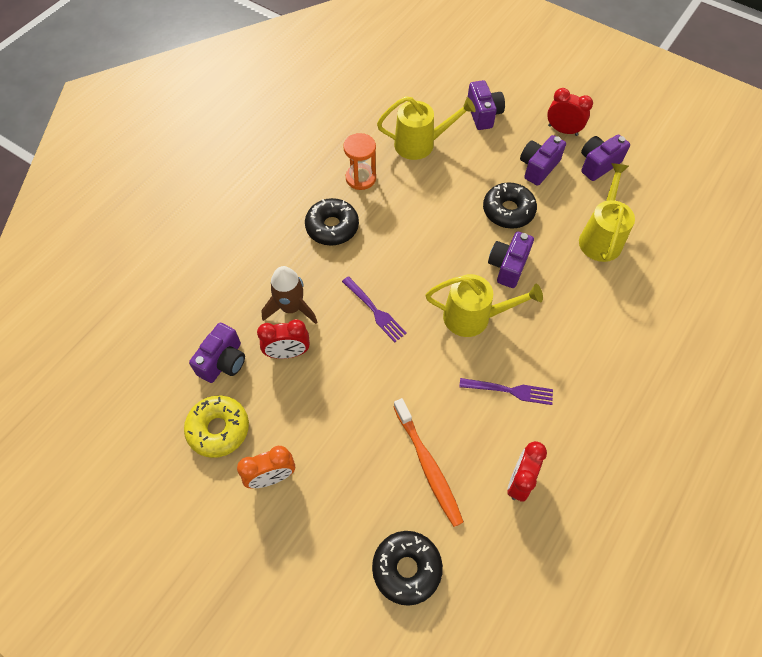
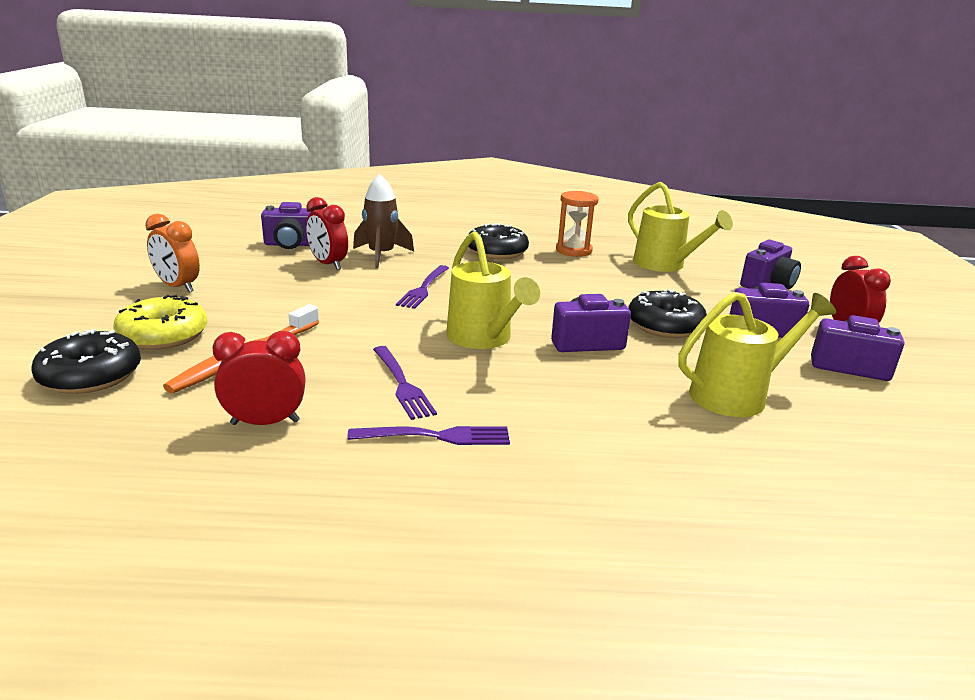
camera: 55 degrees right, 35 degrees down
yellow donut [184,396,249,458] -> yellow donut moved to [113,295,207,350]
none -> purple fork [347,426,510,445]

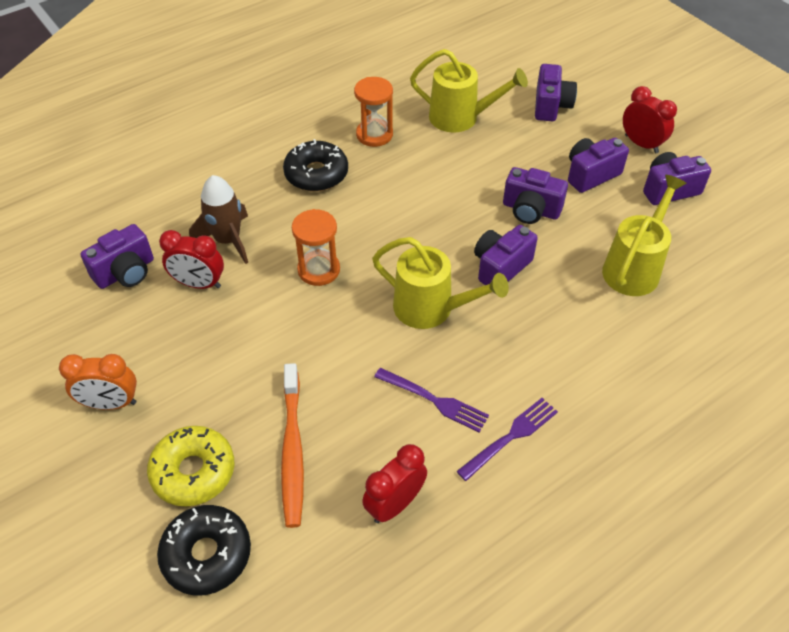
camera: 35 degrees left, 25 degrees up
purple fork [396,265,449,309] -> orange hourglass [292,209,340,286]
black donut [628,289,707,338] -> purple camera [503,167,568,224]

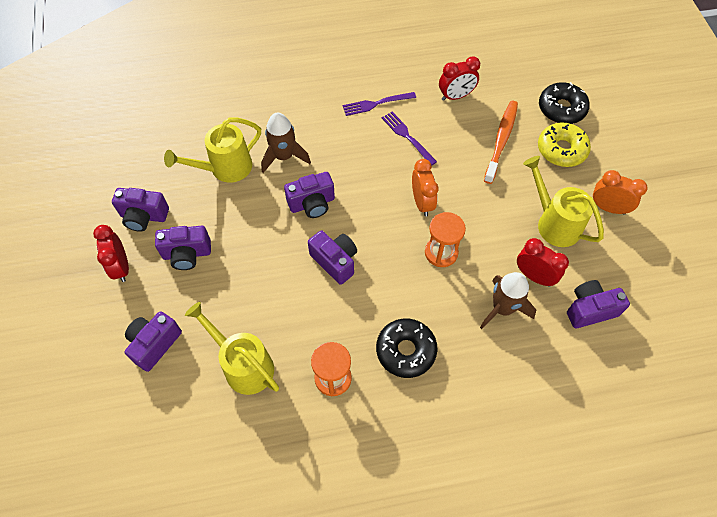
camera: 155 degrees left, 10 degrees up
yellow watering can [372,237,509,329] -> yellow watering can moved to [523,156,604,247]
purple camera [503,167,568,224] -> purple camera moved to [308,231,357,285]
none -> brown rocket [261,112,311,173]
none -> orange clock [412,159,439,217]

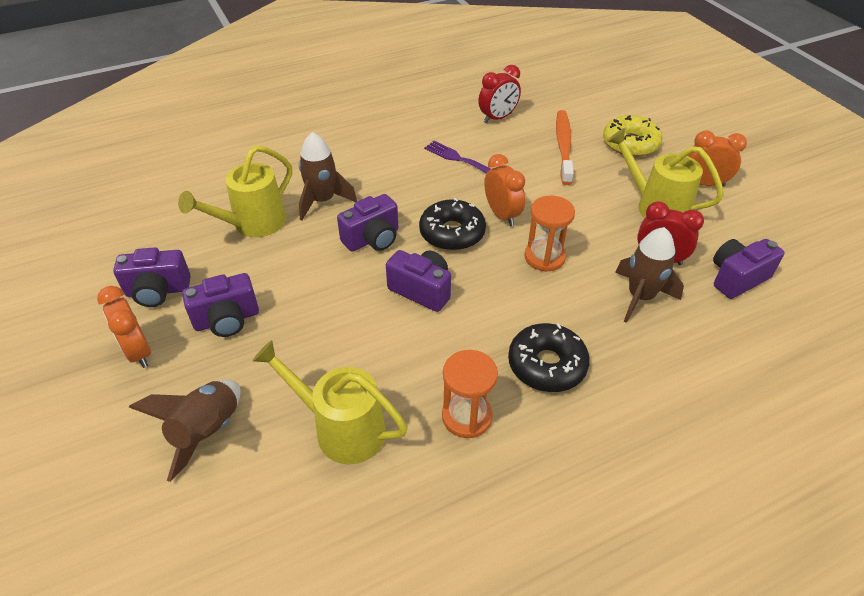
camera: 15 degrees left, 15 degrees down
red clock [93,225,129,282] -> orange clock [97,286,151,368]
purple camera [124,311,182,372] -> brown rocket [129,380,241,482]
purple fork [342,92,416,116] -> none
black donut [539,82,590,124] -> black donut moved to [419,198,486,251]

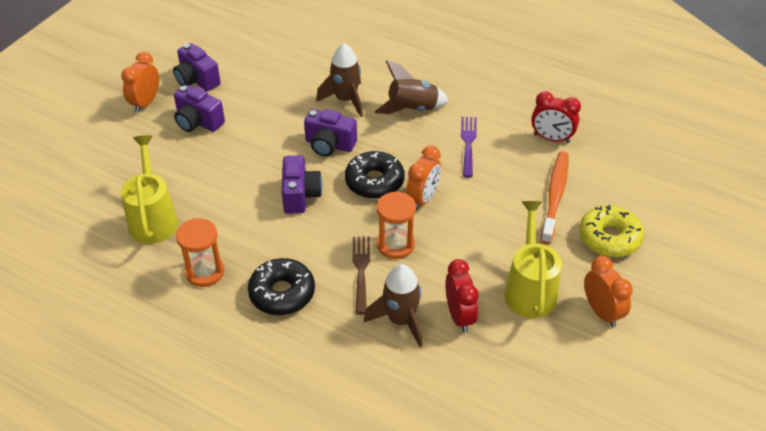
camera: 55 degrees right, 0 degrees up
brown rocket [129,380,241,482] -> brown rocket moved to [375,60,449,114]
yellow watering can [178,145,292,237] -> none
orange toothbrush [556,110,574,185] -> orange toothbrush turned 45 degrees counterclockwise [541,151,569,244]
purple camera [713,239,785,299] -> none
none -> brown fork [352,237,370,315]

